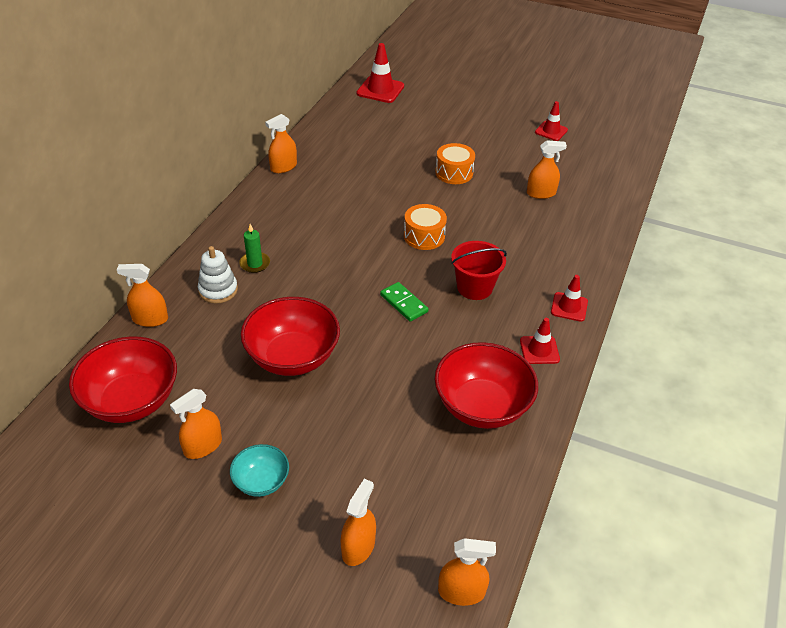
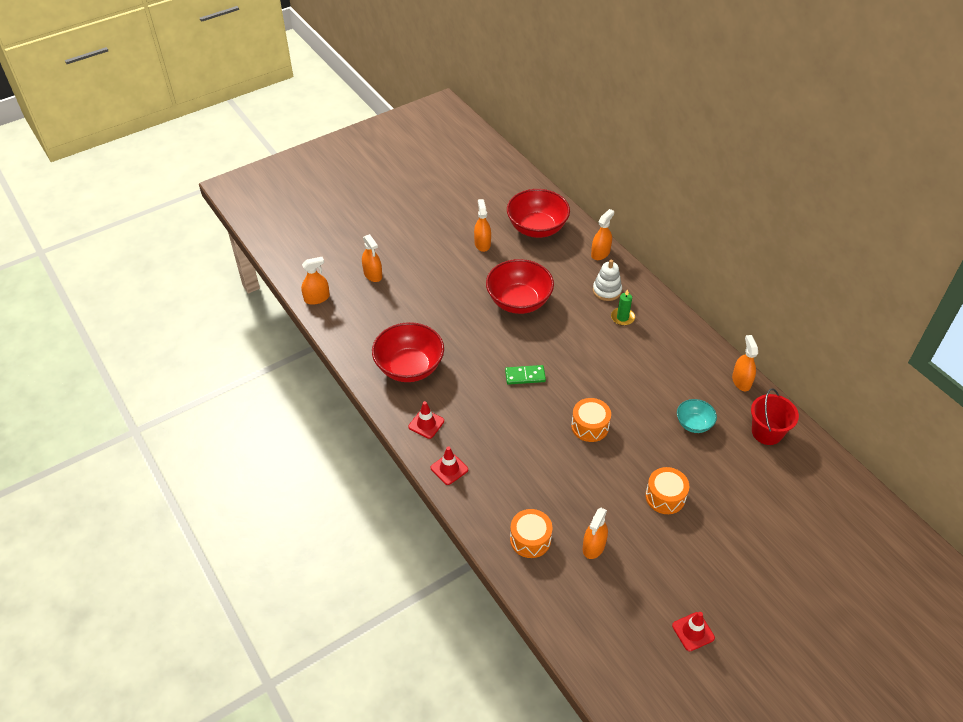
camera: 125 degrees right, 5 degrees up
turquoise bowl [230,444,289,497] -> turquoise bowl moved to [677,399,717,433]
red traffic cone [357,43,404,103] -> none
orange spray bottle [438,538,496,606] -> orange spray bottle turned 150 degrees counterclockwise [301,257,330,305]
red bucket [451,241,507,300] -> red bucket moved to [751,388,799,445]
none -> orange drum [510,509,552,558]

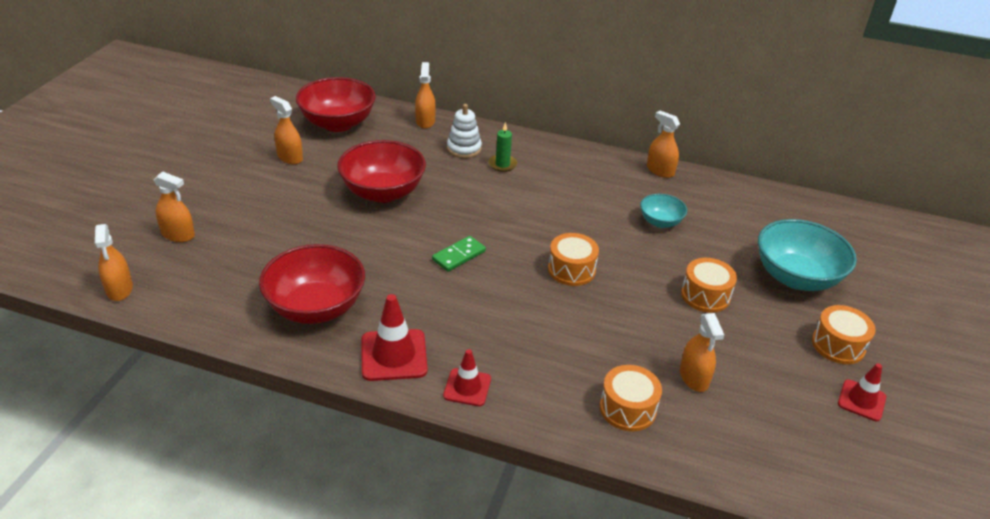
camera: 40 degrees left, 10 degrees down
orange spray bottle [301,257,330,305] -> orange spray bottle turned 135 degrees clockwise [95,224,133,301]
red traffic cone [408,401,444,439] -> red traffic cone [361,294,427,381], size x1.57
red bucket [751,388,799,445] -> none
none -> turquoise bowl [758,219,857,291]
none -> orange drum [812,305,876,364]

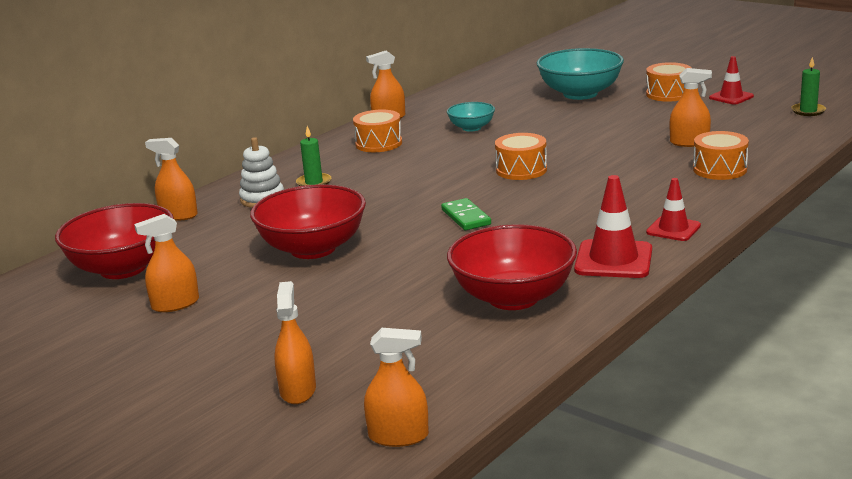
camera: 65 degrees left, 15 degrees down
orange spray bottle [153,171,195,242] -> orange spray bottle turned 45 degrees counterclockwise [274,281,316,404]
orange drum [681,258,737,313] -> orange drum moved to [353,110,402,152]
none -> green candle [791,57,826,116]

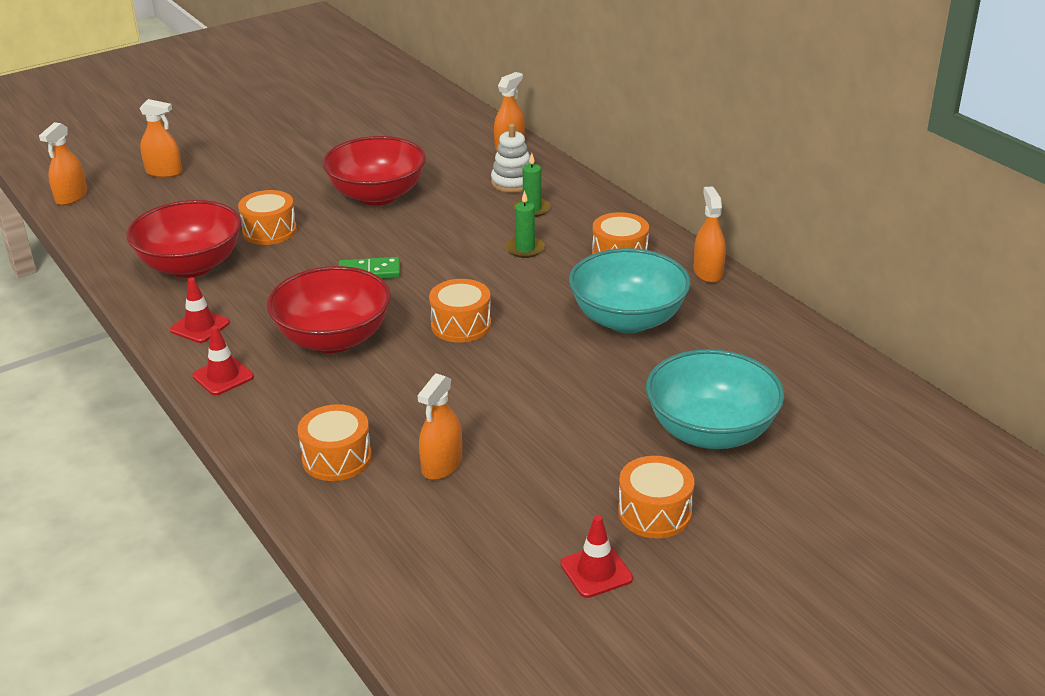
camera: 105 degrees right, 10 degrees up
red bowl [55,203,174,279] -> red bowl moved to [267,266,391,353]
orange spray bottle [134,214,199,312] -> none
turquoise bowl [447,102,495,132] -> turquoise bowl [569,248,691,333], size x1.89
red traffic cone [574,175,652,278] -> red traffic cone [170,278,230,343], size x0.64
green candle [791,57,826,116] -> green candle moved to [506,191,545,258]
none -> orange drum [238,190,297,245]

